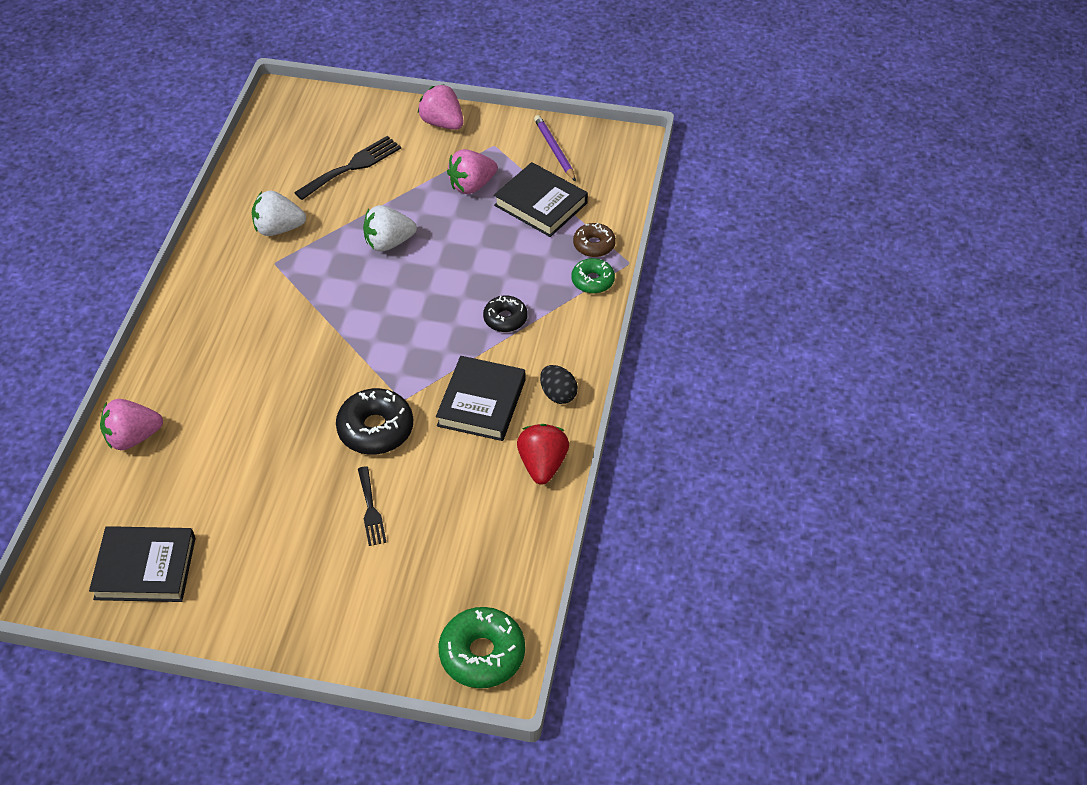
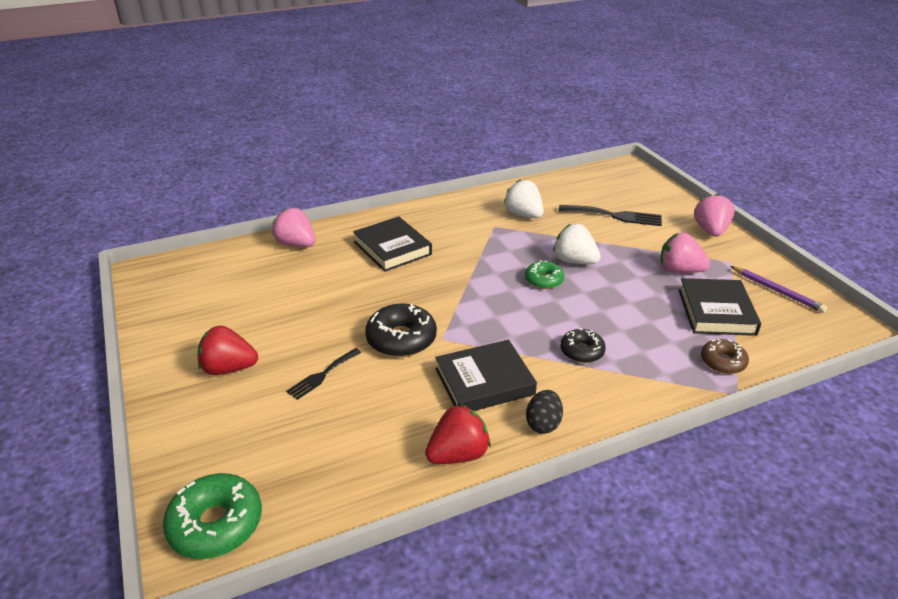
camera: 55 degrees right, 15 degrees down
black book [89,526,196,602] -> black book moved to [353,216,432,272]
purple pencil [534,115,576,182] -> purple pencil turned 105 degrees clockwise [730,266,827,313]
green donut [572,258,615,294] -> green donut moved to [525,261,564,289]
none -> red strawberry [198,325,258,375]

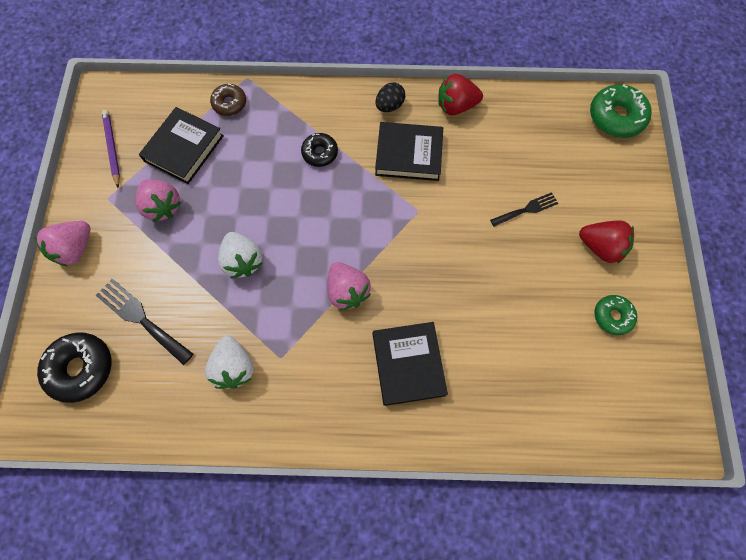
camera: 155 degrees left, 35 degrees up
pink strawberry [272,208,316,247] -> pink strawberry moved to [327,262,371,311]
black donut [365,303,437,357] -> black donut moved to [37,332,112,403]
green donut [525,261,564,289] -> green donut moved to [594,295,637,335]

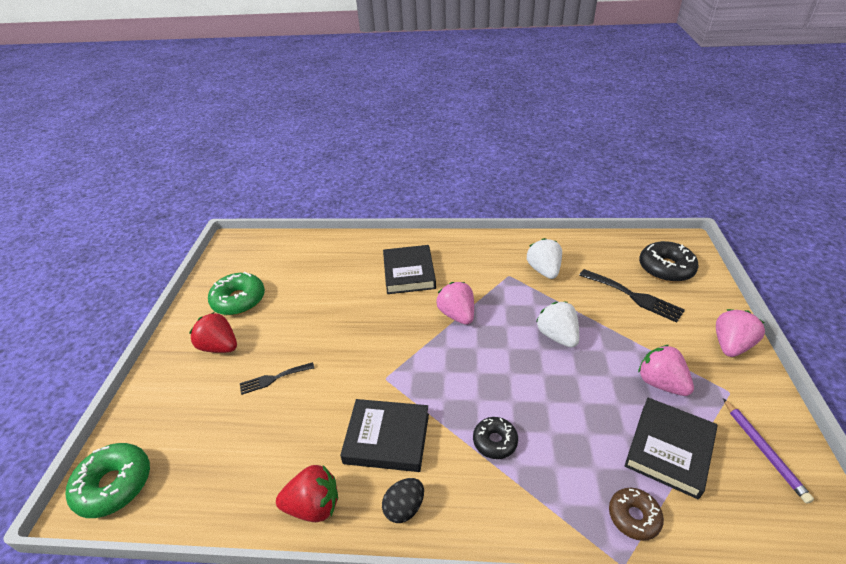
camera: 175 degrees left, 30 degrees down
green donut [594,295,637,335] -> green donut [208,272,265,315], size x1.63

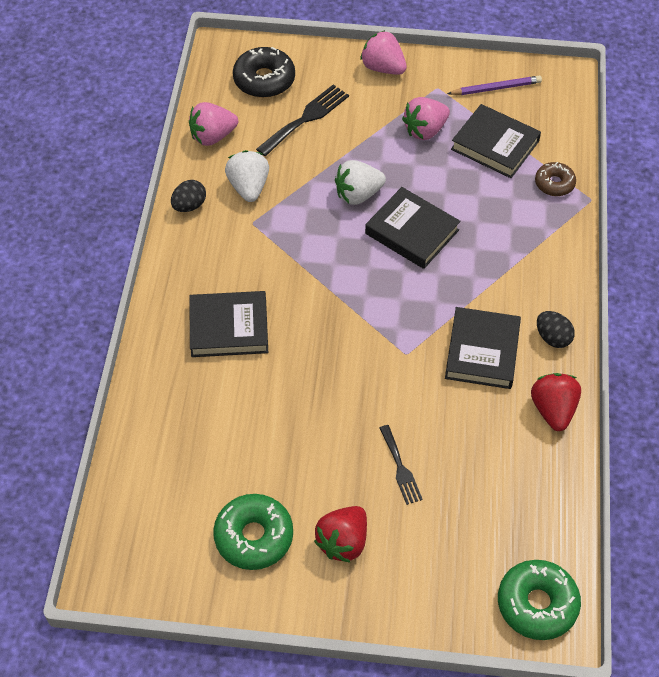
camera: 90 degrees left, 15 degrees up
pink strawberry [436,282,474,325] -> pink strawberry moved to [189,102,238,146]
black donut [473,417,518,459] -> none
white strawberry [527,238,562,279] -> white strawberry turned 90 degrees clockwise [225,150,269,202]
none -> black egg [171,180,206,212]
none -> black book [365,187,460,269]

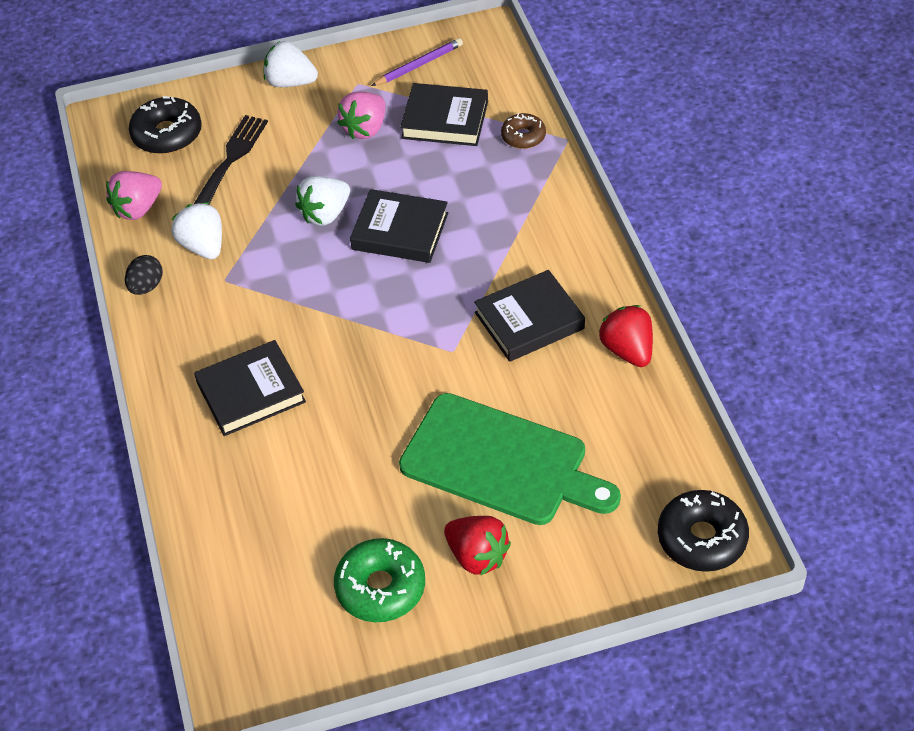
camera: 20 degrees left, 5 degrees down
red strawberry [314,506,367,563] -> red strawberry turned 60 degrees counterclockwise [444,516,511,576]
pink strawberry [360,30,407,75] -> white strawberry [264,41,318,87]
black fork [380,425,423,505] -> green cutting board [399,393,621,525]
black book [445,307,521,389] -> black book turned 75 degrees clockwise [474,270,585,362]
green donut [498,560,581,640] -> black donut [658,490,749,572]
black egg [537,311,575,348] -> none

